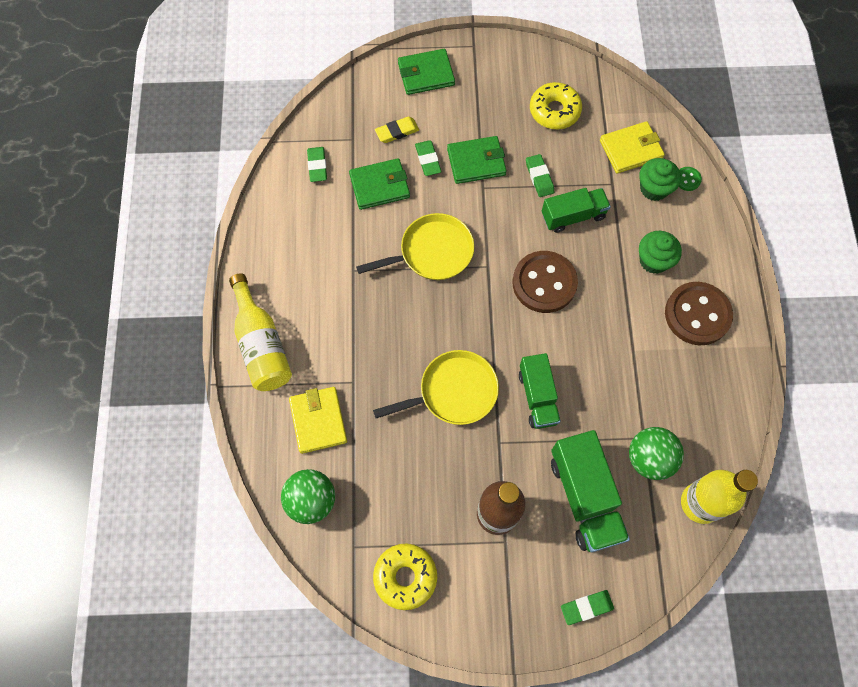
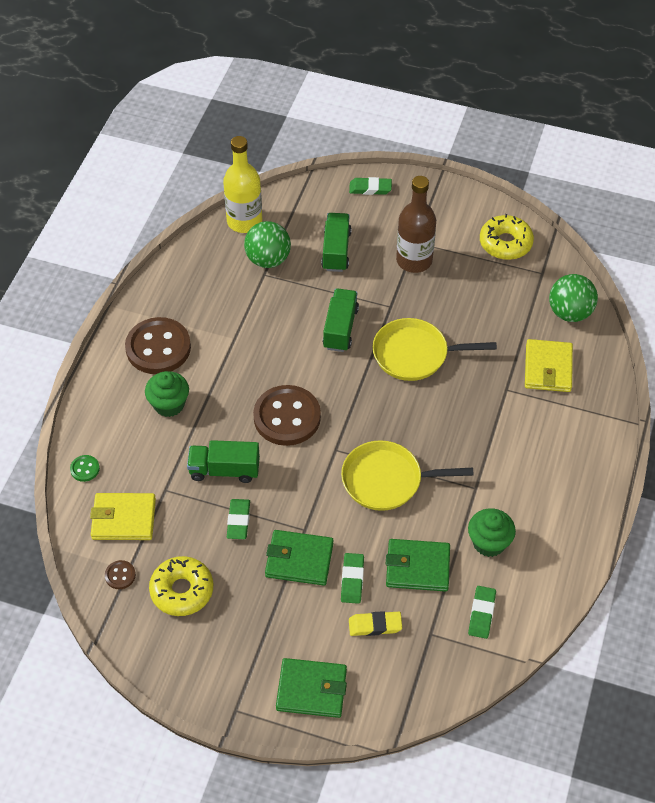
camera: 160 degrees left, 15 degrees down
yellow bottle [229,273,292,391] -> none
green truck [551,430,630,552] -> green truck [321,213,352,272], size x0.66
green cupcake [639,158,681,201] -> green cupcake moved to [468,508,516,557]
none -> brown button [105,560,136,589]

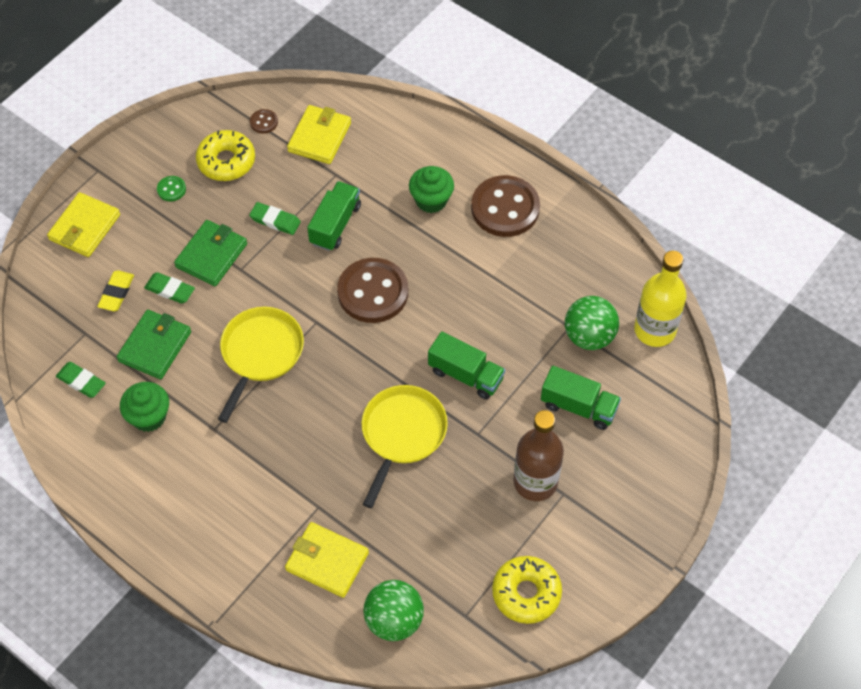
camera: 110 degrees right, 5 degrees up
green button [70,455,100,482] -> green button moved to [157,176,186,201]
green wallet [276,658,347,718] -> yellow wallet [47,192,120,257]
green eraser [349,177,392,195] -> none

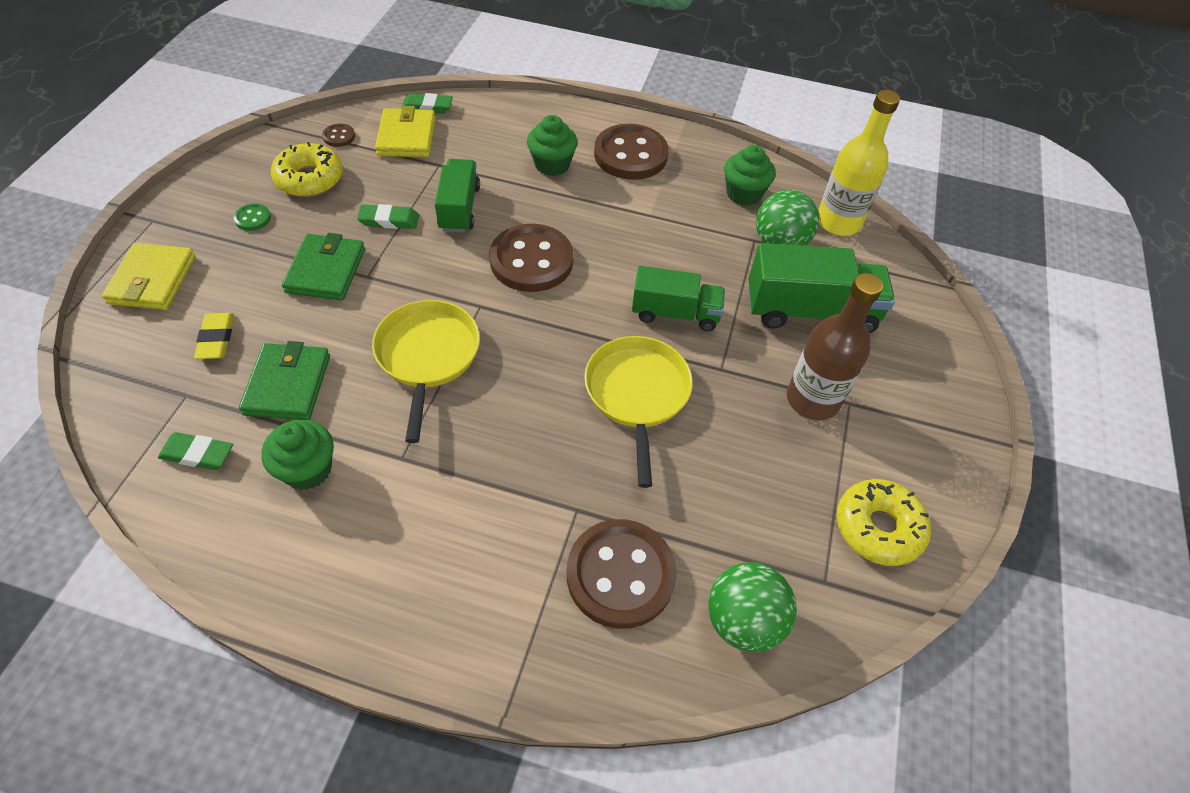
camera: 25 degrees left, 5 degrees down
green eraser [144,272,195,304] -> green eraser moved to [401,93,453,114]
yellow wallet [285,522,369,598] -> brown button [567,519,677,629]
green truck [541,366,621,430] -> green truck [748,243,895,333], size x1.51
none -> green cupcake [724,145,776,206]

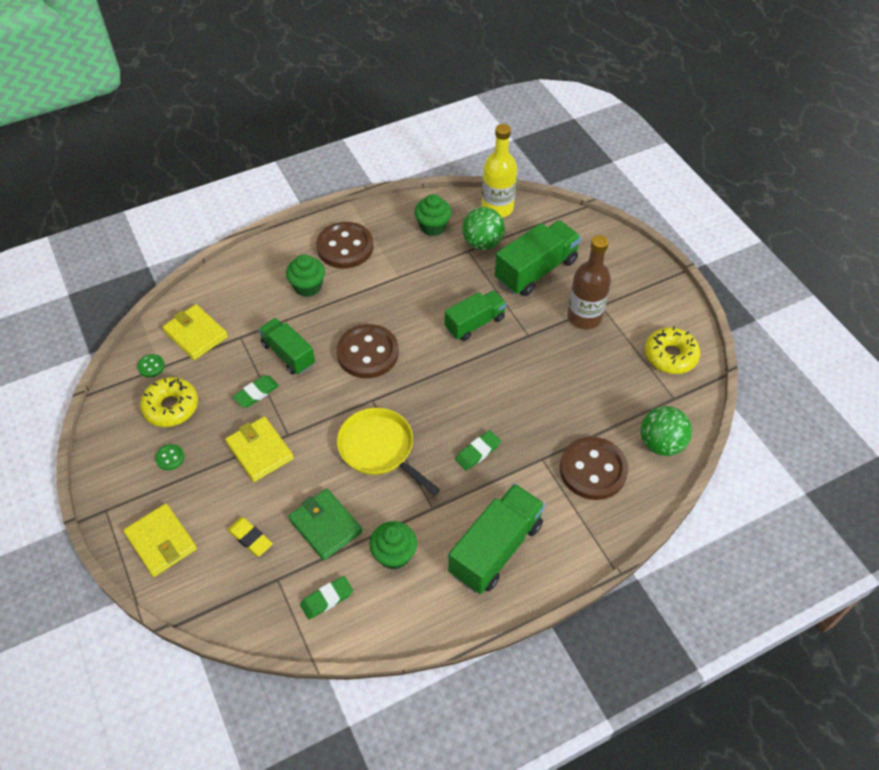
camera: 40 degrees left, 0 degrees up
green wallet [282,233,365,301] -> yellow wallet [225,417,294,482]
brown button [322,124,355,147] -> green button [137,354,165,377]
green eraser [401,93,453,114] -> green eraser moved to [455,430,501,471]
yellow pan [584,336,693,488] -> none
none -> green truck [448,484,545,594]

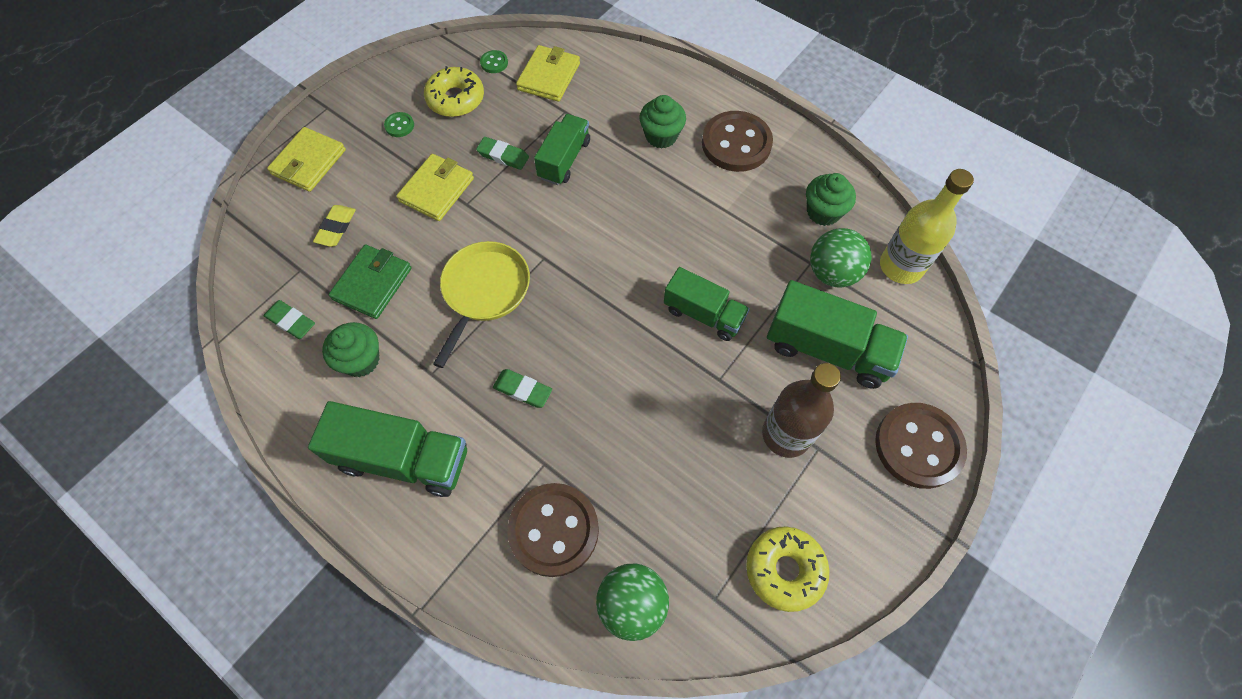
camera: 65 degrees right, 10 degrees up
brown button [336,324,399,378] -> brown button moved to [875,403,967,489]

